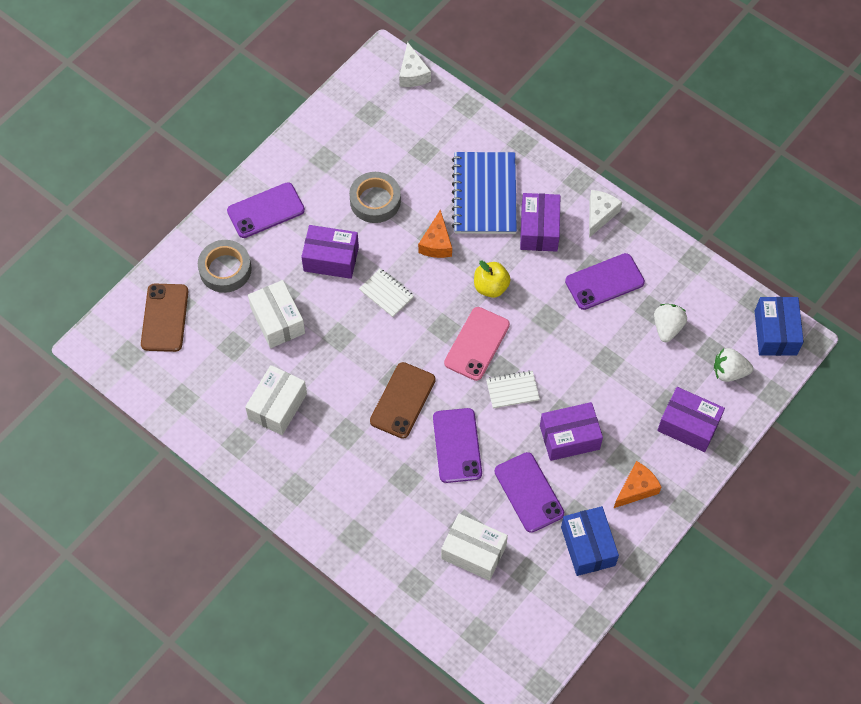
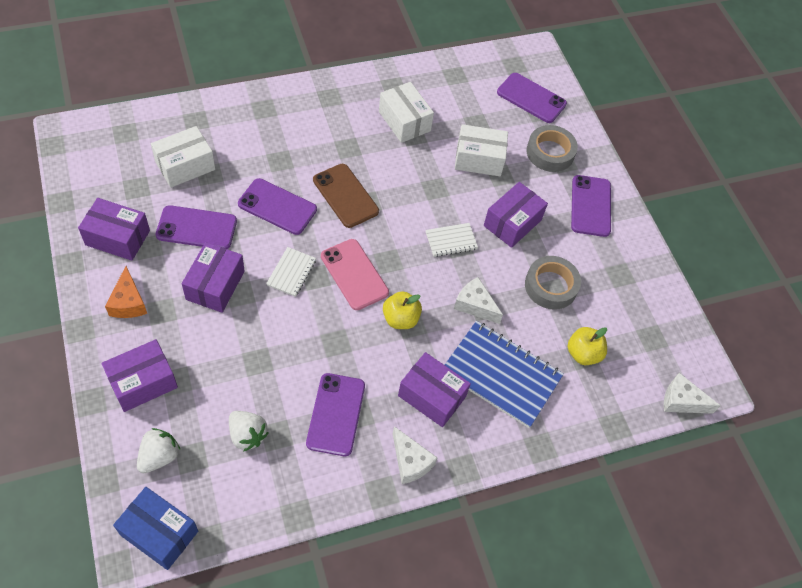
camera: 115 degrees right, 5 degrees down
brown phone [141,283,189,352] -> purple phone [497,73,567,123]
orange cheese [418,209,452,258] -> white cheese [454,277,503,324]
blue box [561,506,619,576] -> purple box [78,198,150,261]
none -> yellow apple [568,327,607,365]

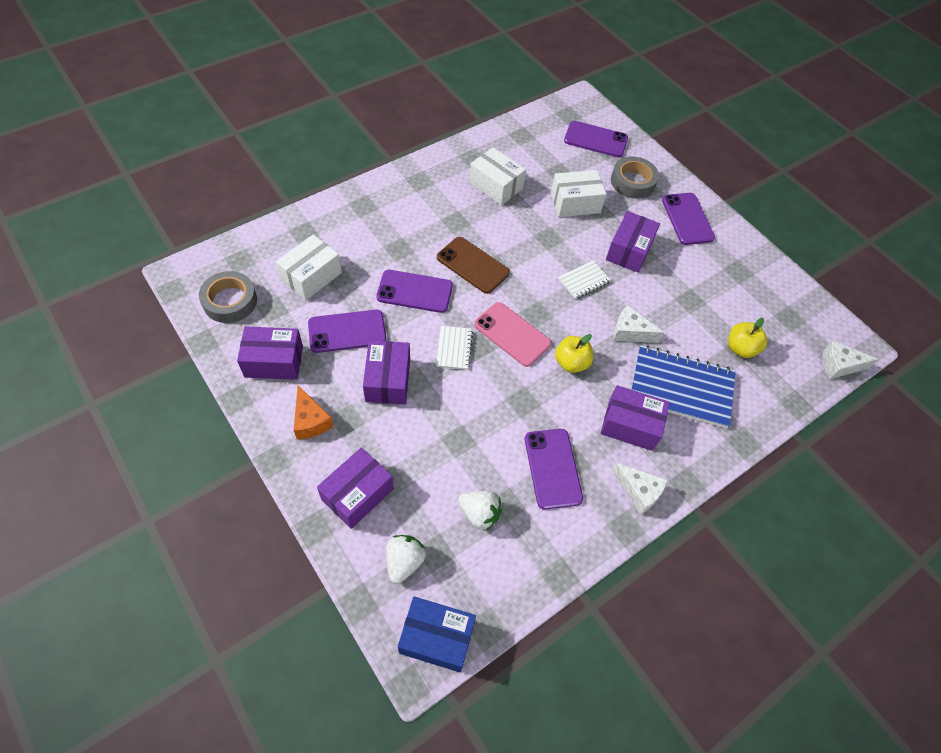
camera: 15 degrees left, 0 degrees up
grey tape [525,256,581,310] -> grey tape moved to [199,271,257,323]

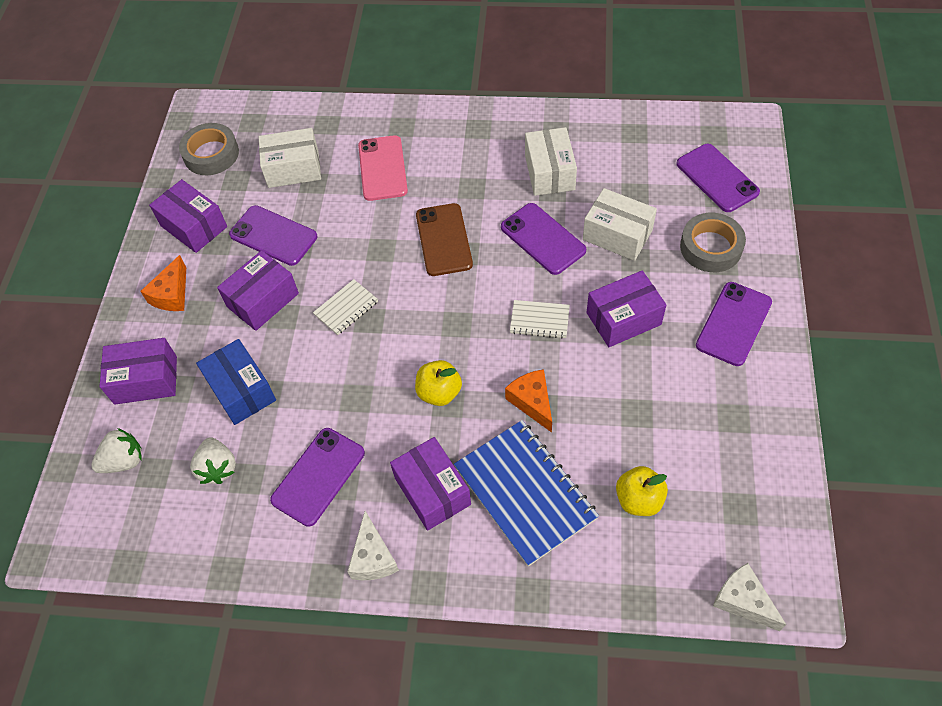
camera: 50 degrees right, 0 degrees up
purple phone [376,270,453,313] -> purple phone moved to [501,203,586,275]
blue box [398,597,476,672] -> blue box moved to [196,339,276,425]
pink phone [474,302,551,367] -> pink phone moved to [358,135,408,201]
white cheese [613,305,664,343] -> orange cheese [505,369,552,433]

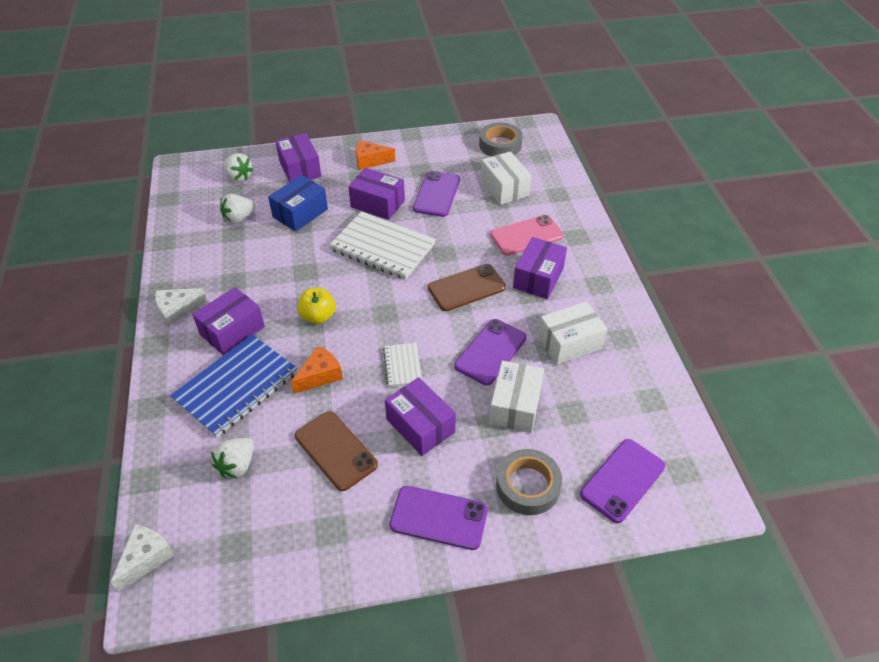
camera: 70 degrees right, 10 degrees down
purple box [149,179,227,253] -> purple box moved to [513,237,567,299]
purple phone [270,428,365,527] -> none
white notebook [313,279,378,335] -> white notebook [329,211,436,280], size x2.04
yellow apple [616,466,668,516] -> white strawberry [211,438,254,478]
none -> brown phone [295,411,378,491]

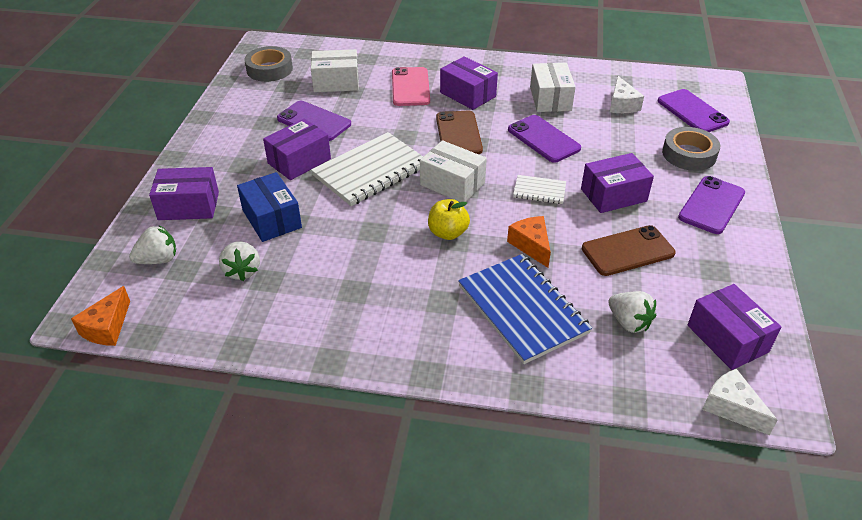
camera: 70 degrees left, 5 degrees down
white cheese [155,288,207,326] -> white cheese moved to [610,76,644,113]
purple box [193,287,265,355] -> purple box moved to [687,284,782,370]
orange cheese [356,140,395,170] -> orange cheese moved to [71,286,130,346]
white box [489,361,544,433] -> white box moved to [420,140,487,202]

